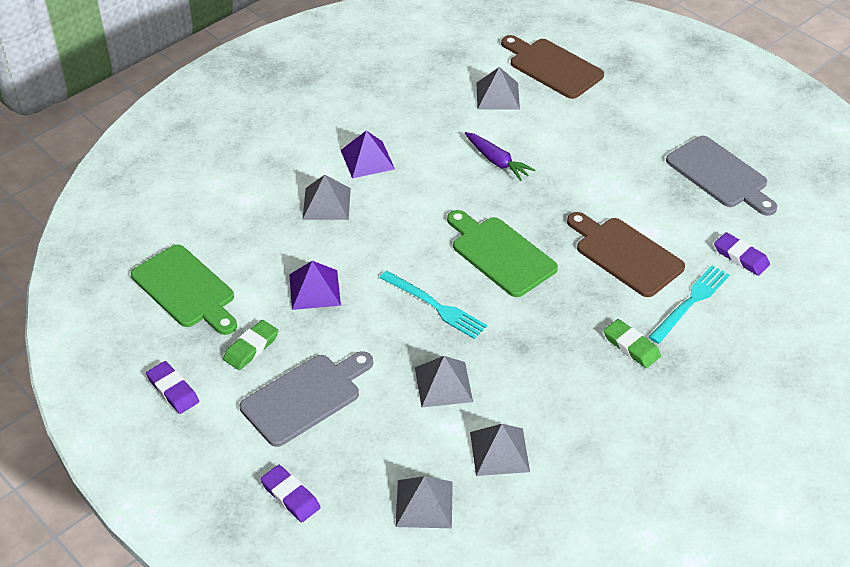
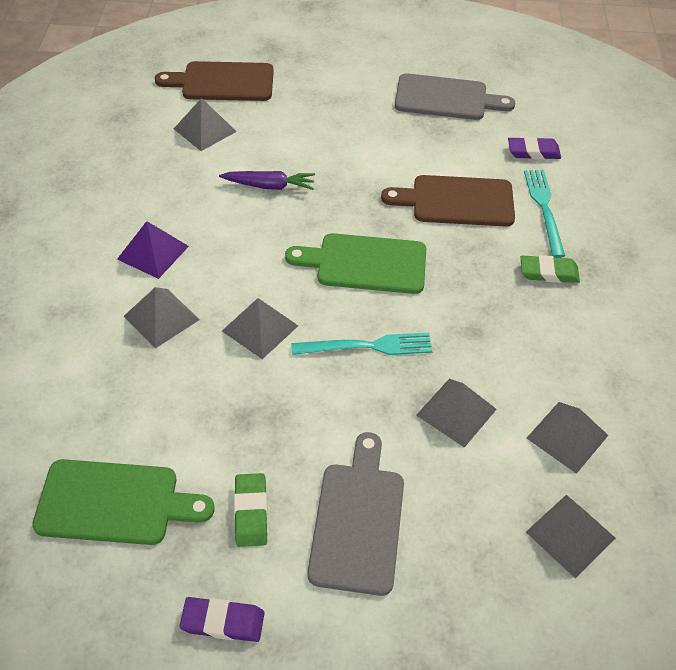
camera: 45 degrees left, 5 degrees up
purple eraser [260,465,321,522] -> none
purple pyramid [289,261,341,310] -> none
none -> grey pyramid [222,298,298,359]

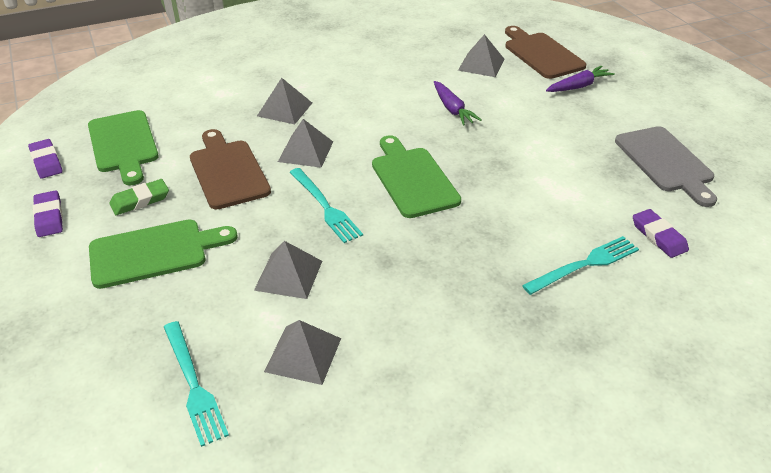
camera: 65 degrees right, 10 degrees down
purple pyramid [117,221,189,279] -> none
grey cutting board [307,432,404,596] -> green cutting board [89,219,237,289]
brown cutting board [381,175,515,227] -> brown cutting board moved to [190,129,271,209]
green eraser [521,255,580,283] -> none
grey pyramid [526,495,616,578] -> turquoise fork [164,321,229,447]
none -> purple eraser [28,139,63,179]
none -> purple carrot [546,66,615,92]

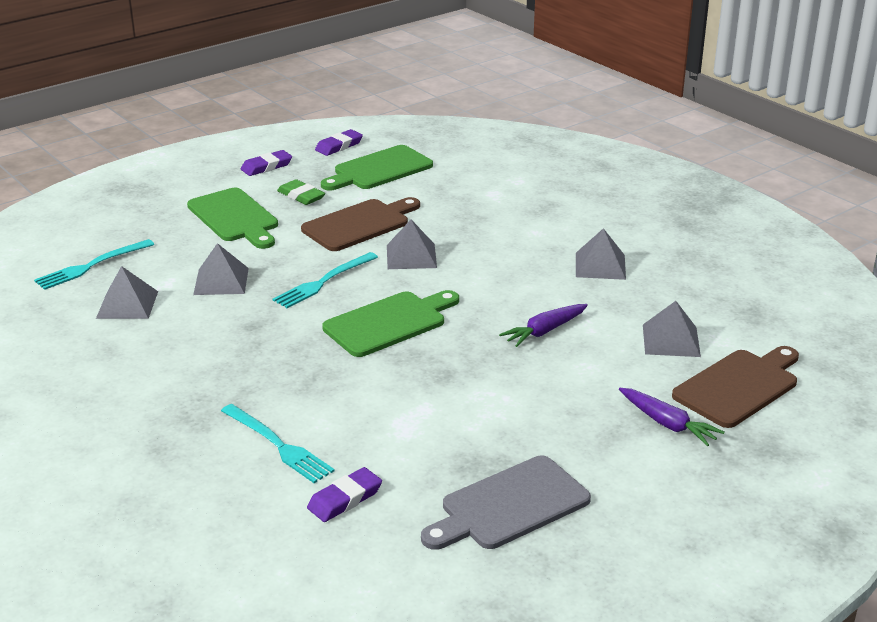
camera: 75 degrees right, 10 degrees down
grey pyramid [257,78,312,124] -> grey pyramid moved to [576,228,626,280]

